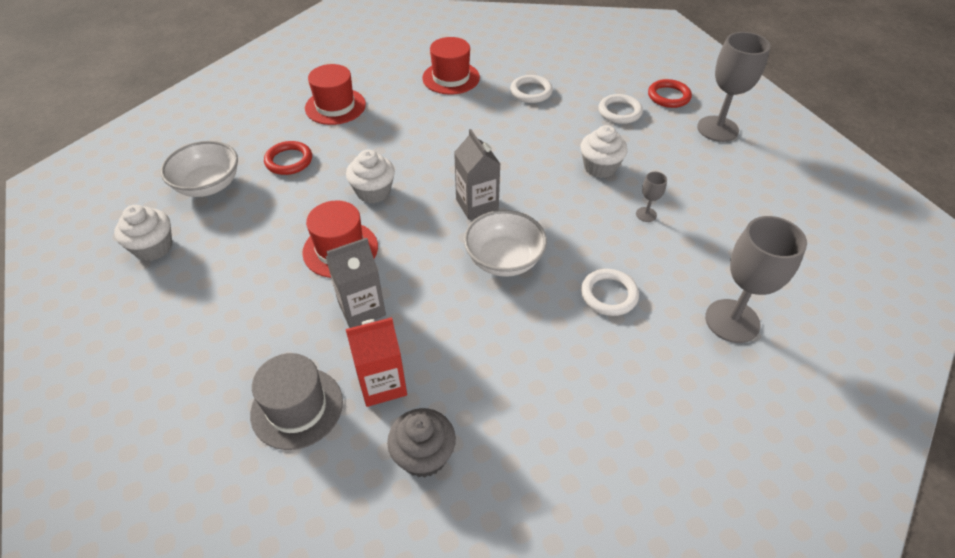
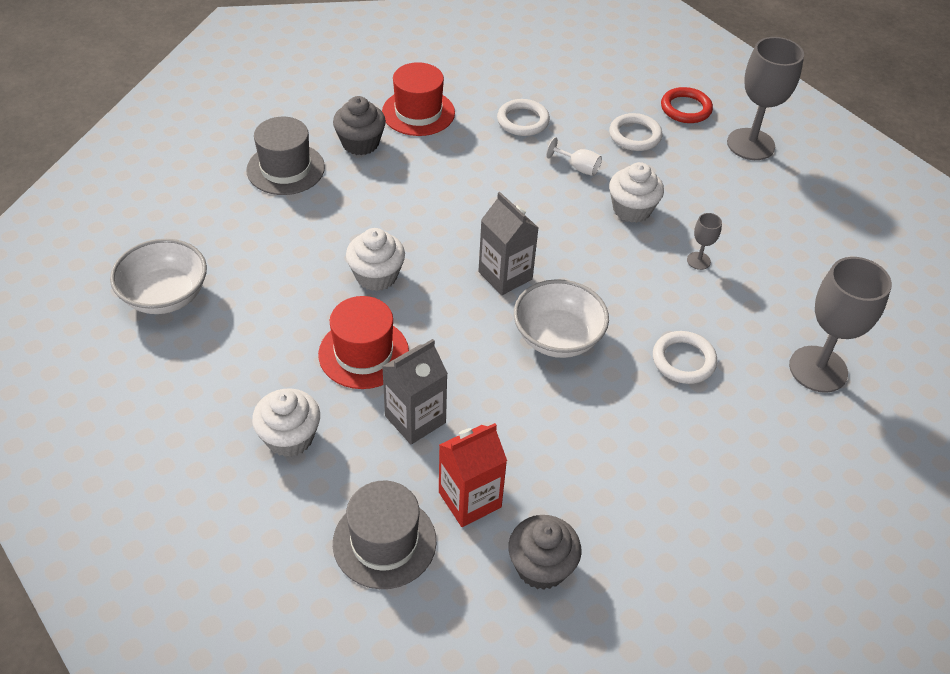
camera: 15 degrees left, 0 degrees up
white cupcake [114,205,172,261] -> white cupcake moved to [252,388,320,457]
red ring [264,141,312,175] -> none
red hat [305,64,366,125] -> grey hat [246,117,325,195]
none -> grey cupcake [333,96,386,155]
none -> white goblet [546,137,602,176]

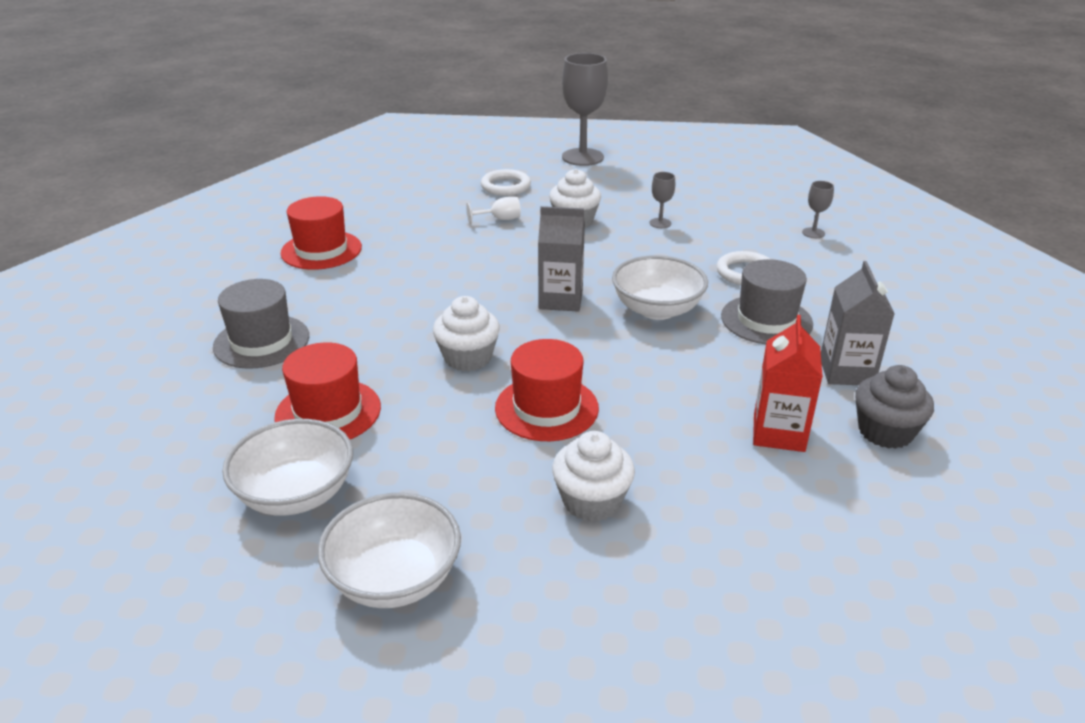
camera: 45 degrees left, 15 degrees down
grey cupcake [333,96,386,155] -> none
grey hat [333,481,436,589] -> grey hat moved to [721,259,813,344]
grey carton [382,339,448,444] -> grey carton moved to [821,261,895,385]
white ring [497,99,550,136] -> none
red ring [661,87,713,123] -> none
grey goblet [789,257,892,393] -> grey goblet [802,181,834,238], size x0.45
none -> red hat [274,342,381,439]
none -> white bowl [318,493,461,608]

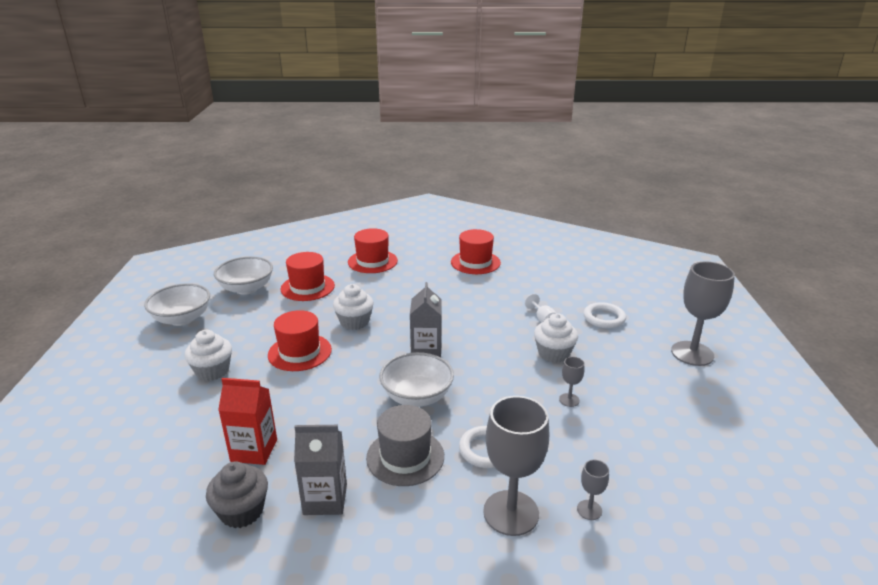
camera: 85 degrees right, 5 degrees down
grey hat [213,279,309,369] -> red hat [348,228,398,273]
none -> grey goblet [483,396,549,536]

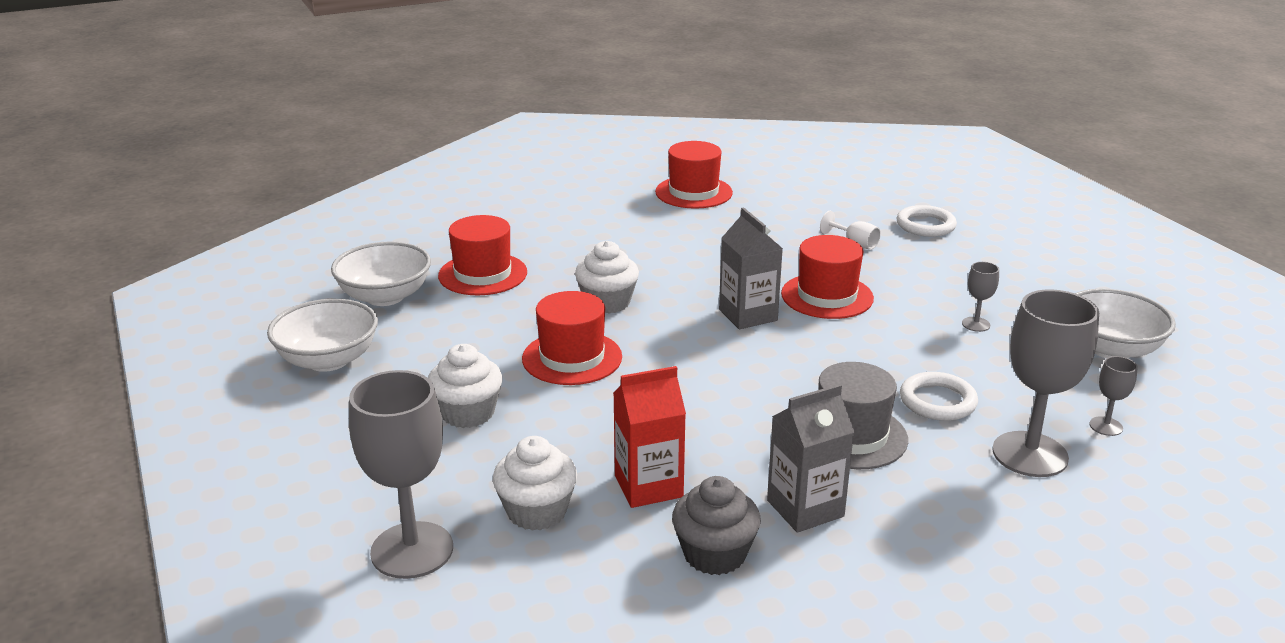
camera: 25 degrees left, 0 degrees up
red hat [348,228,398,273] -> red hat moved to [781,235,874,319]
white bowl [379,352,454,407] -> white bowl moved to [1075,289,1176,359]
white cupcake [534,313,578,363] -> white cupcake moved to [493,436,577,531]
grey goblet [671,261,735,366] -> grey goblet moved to [349,370,453,579]

